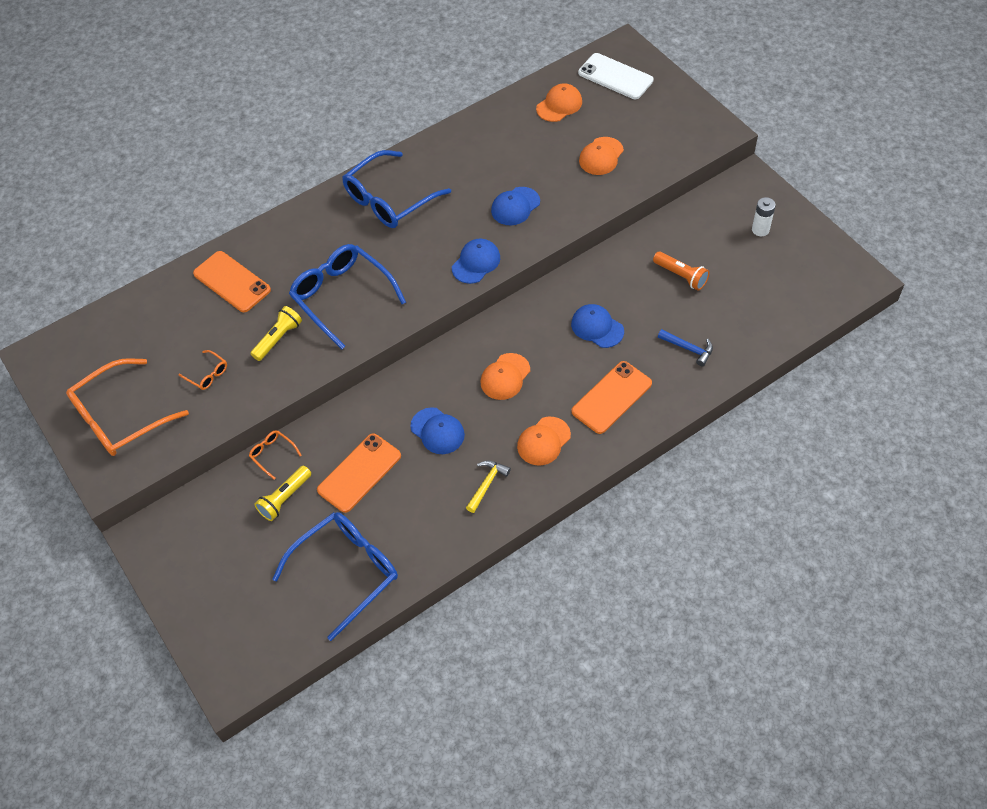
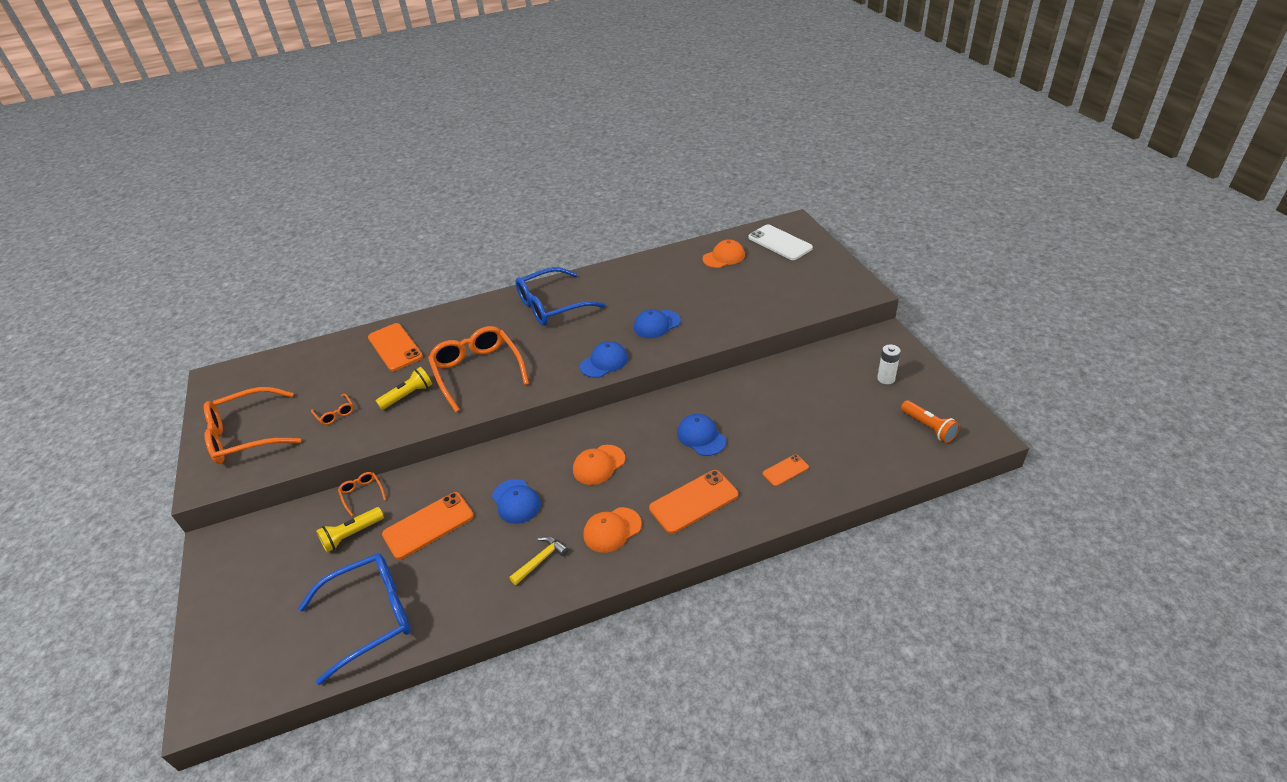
camera: 15 degrees right, 15 degrees down
blue glasses [289,244,406,349] -> orange glasses [428,326,529,412]
orange cap [579,137,624,175] -> none
orange flashlight [653,252,709,290] -> orange flashlight moved to [901,400,960,443]
blue hammer [658,329,713,366] -> orange phone [763,454,809,486]

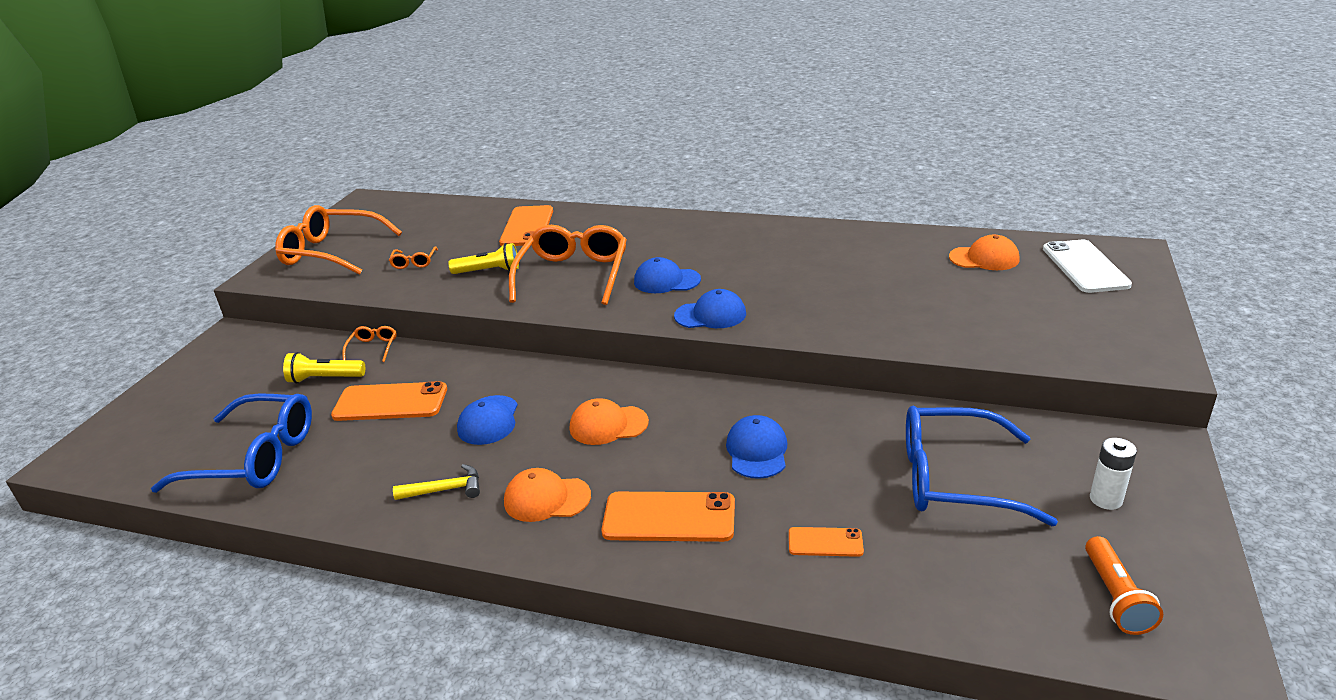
camera: 35 degrees right, 10 degrees down
blue glasses [515,267,606,326] -> blue glasses moved to [906,406,1058,526]
blue cap [634,309,681,338] -> blue cap moved to [634,257,701,293]

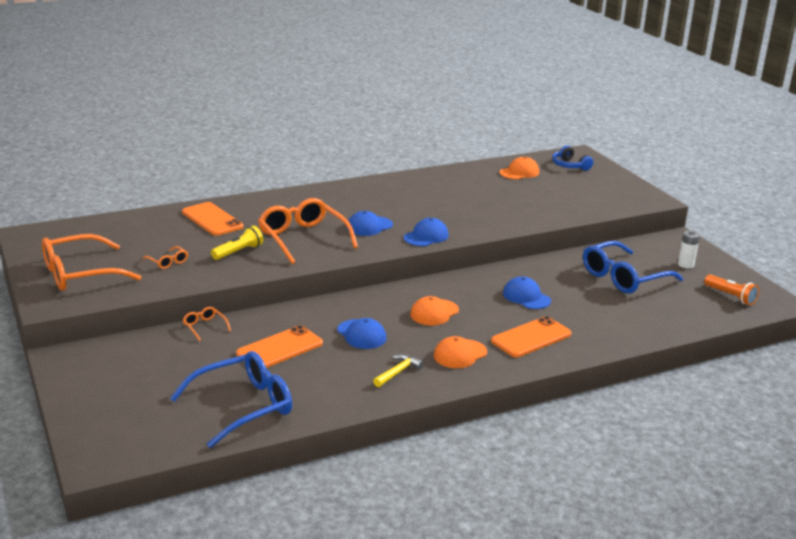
camera: 45 degrees left, 5 degrees down
yellow flashlight [283,352,365,384] -> none
orange phone [789,527,864,557] -> none
white phone [1043,240,1132,293] -> blue headphones [552,146,593,171]

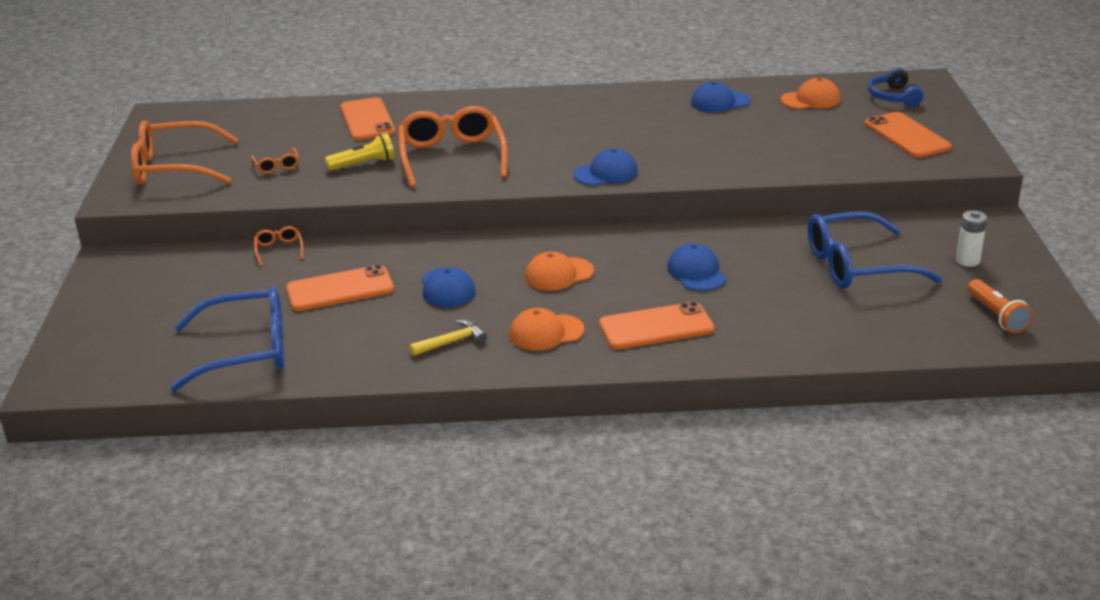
camera: 25 degrees right, 5 degrees up
blue cap [347,211,393,236] -> blue cap moved to [691,82,750,112]
none -> orange phone [865,112,952,158]

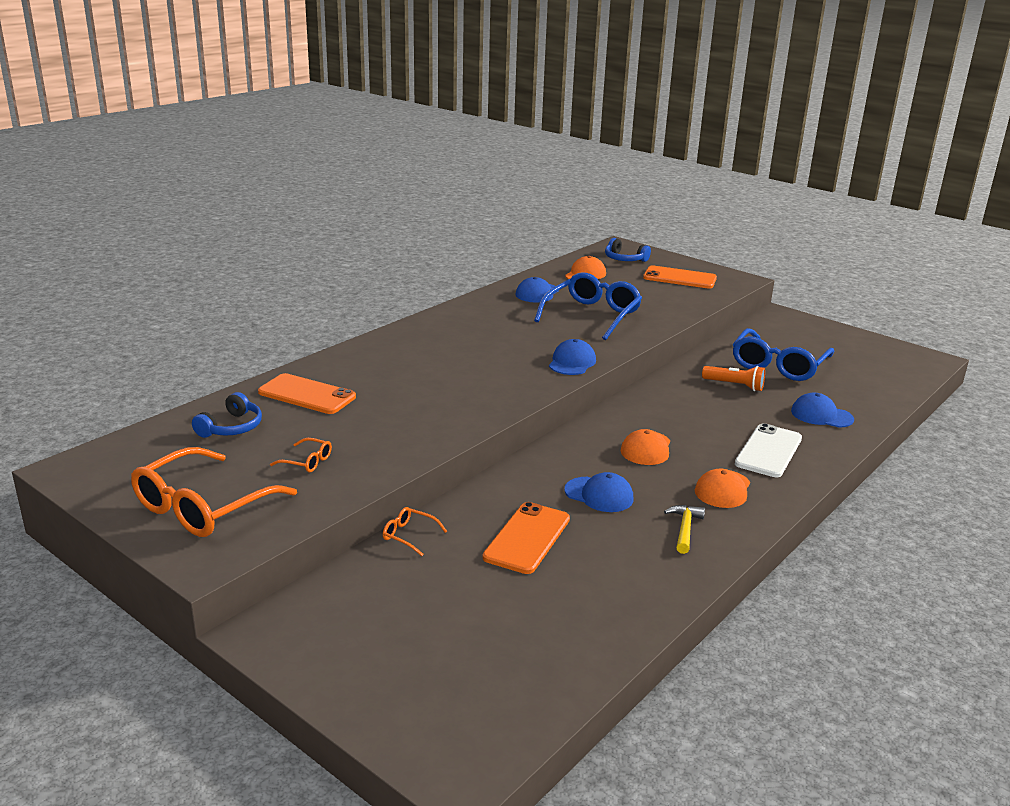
camera: 50 degrees left, 5 degrees down
blue glasses [170,286,285,391] -> blue glasses moved to [534,272,642,340]
yellow flashlight [325,133,395,171] -> none
orange glasses [398,106,508,187] -> none
orange phone [599,301,714,350] -> white phone [735,423,802,477]
blue cap [667,243,726,291] -> blue cap moved to [791,393,854,428]
white battery [956,210,987,267] -> none
orange flashlight [968,279,1033,333] -> orange flashlight moved to [702,366,765,391]
none -> blue headphones [192,392,262,438]

